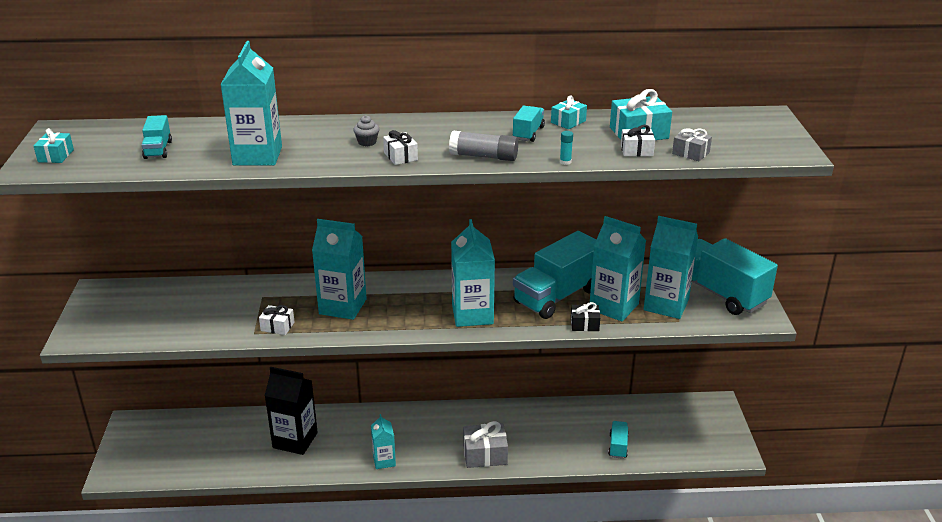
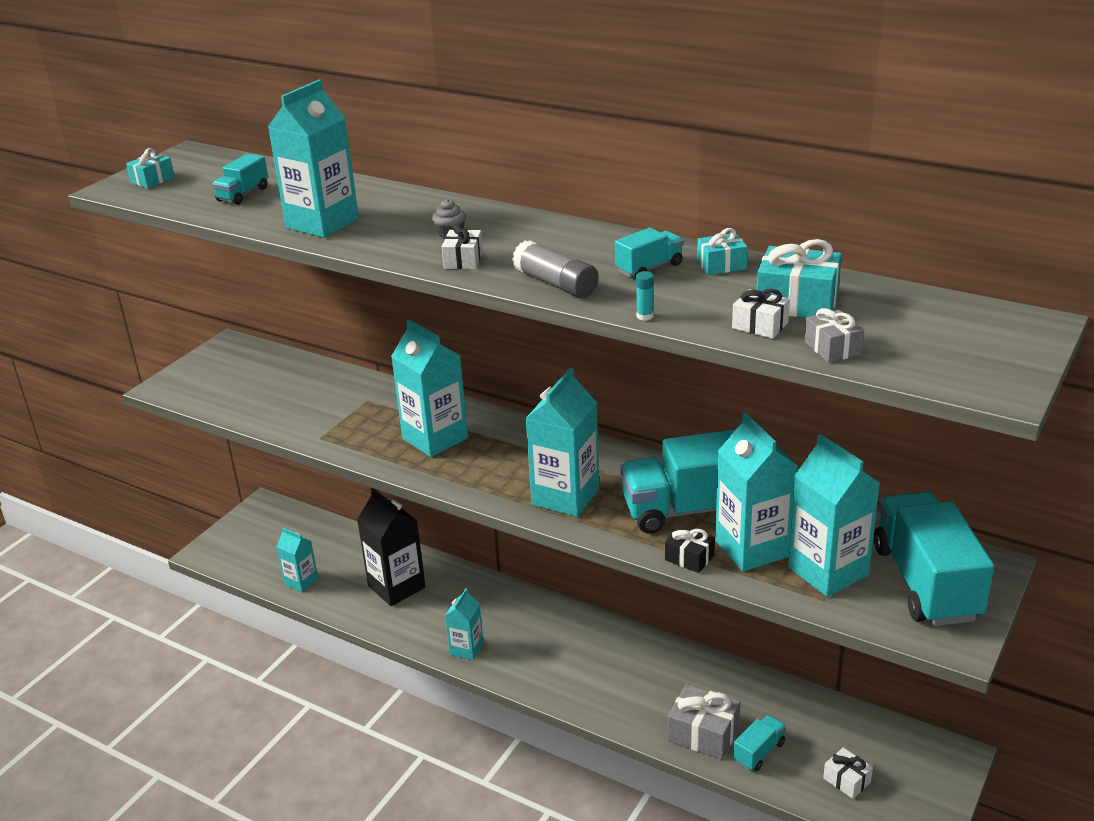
camera: 35 degrees right, 0 degrees up
white gift [259,305,295,335] -> white gift moved to [823,747,873,799]
grey gift [463,421,508,468] -> grey gift moved to [668,684,740,760]
none -> turquoise carton [277,528,318,592]

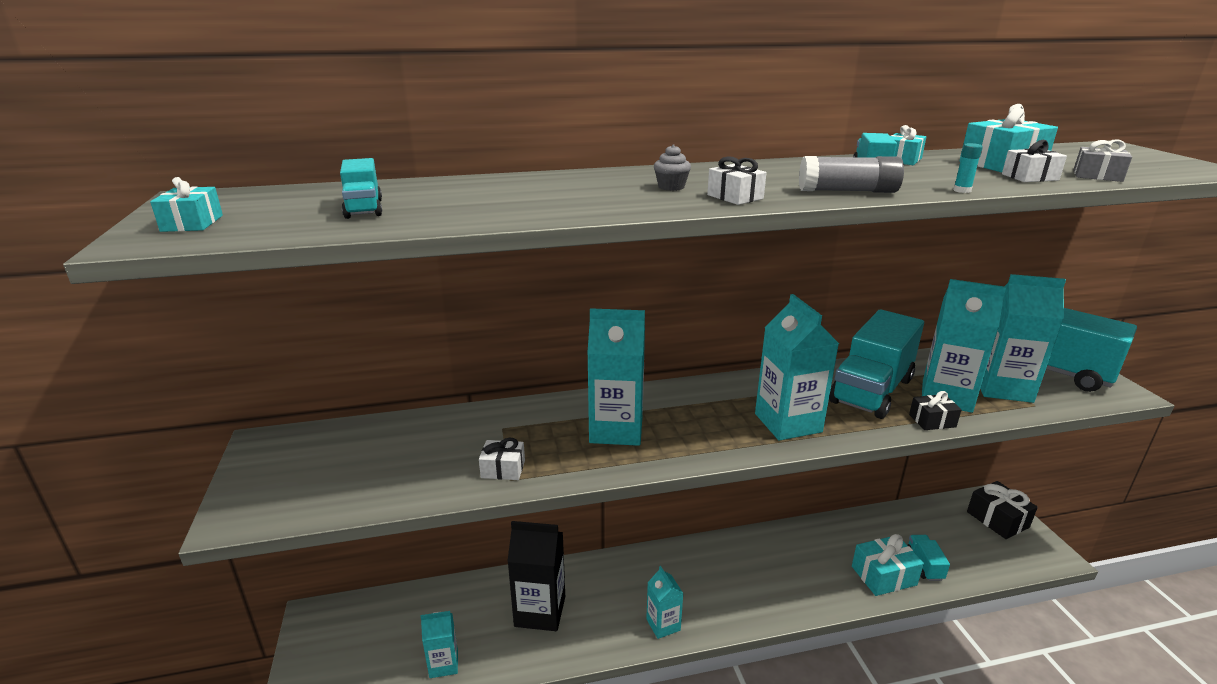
camera: 45 degrees left, 5 degrees down
turquoise carton [268,80,359,238] -> none
grey gift [668,684,740,760] -> turquoise gift [852,534,924,596]
white gift [823,747,873,799] -> white gift moved to [479,438,525,480]
none -> black gift [967,481,1038,539]

